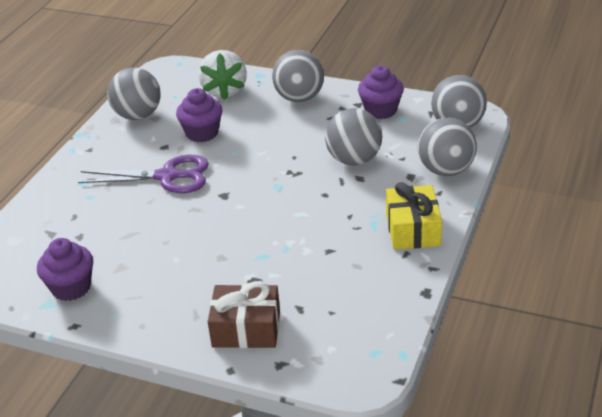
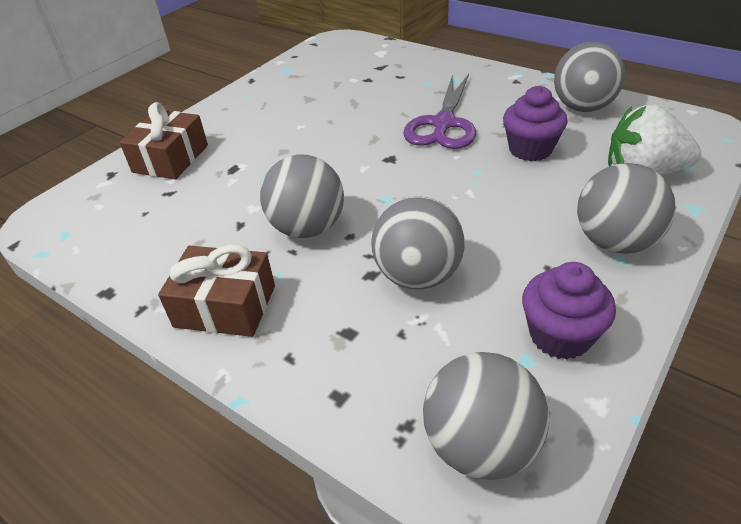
camera: 105 degrees right, 5 degrees up
purple cupcake [37,238,93,301] -> none
yellow gift [386,182,442,250] -> brown gift [158,245,275,337]
grey ball [418,118,477,176] -> grey ball moved to [260,154,344,238]

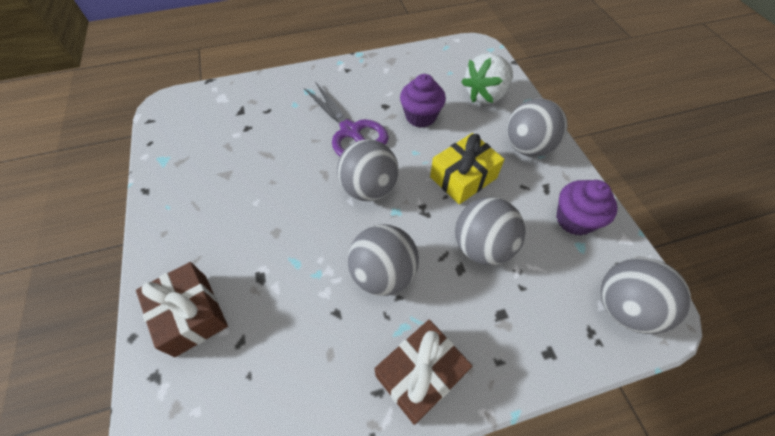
camera: 55 degrees left, 15 degrees up
grey ball [554,42,625,112] -> grey ball moved to [337,139,399,201]
none -> yellow gift [430,133,505,204]

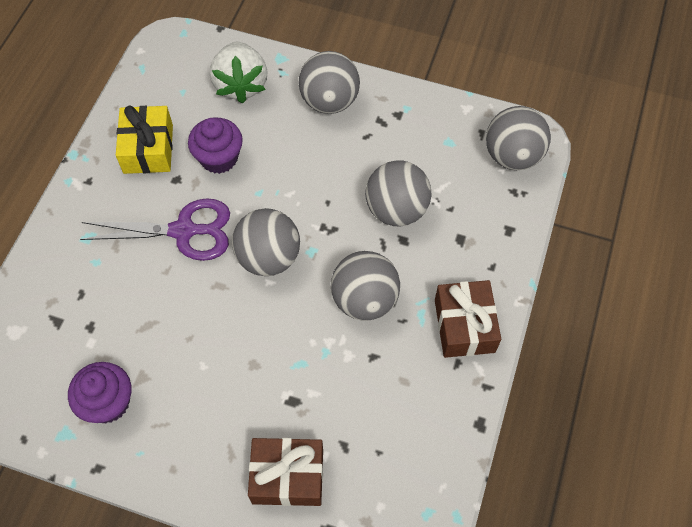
camera: 55 degrees left, 5 degrees up
yellow gift [430,133,505,204] -> yellow gift moved to [116,105,173,174]
purple cupcake [556,180,618,235] -> purple cupcake moved to [68,362,131,423]

